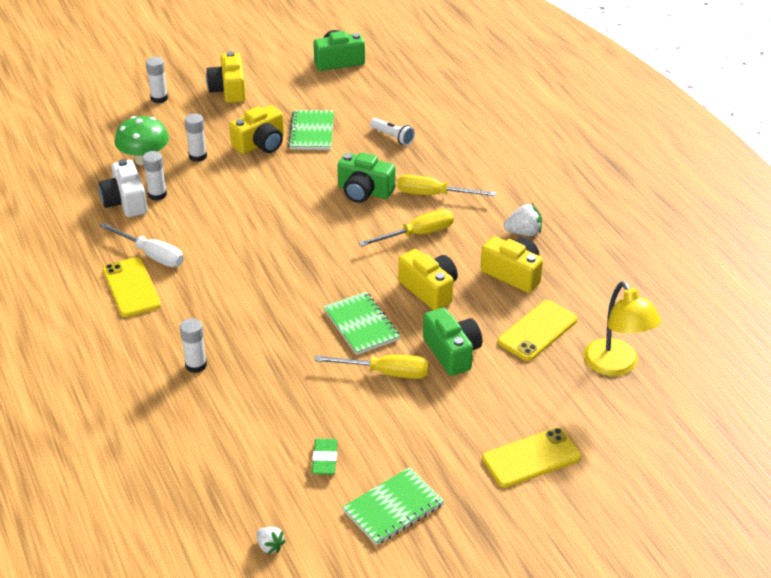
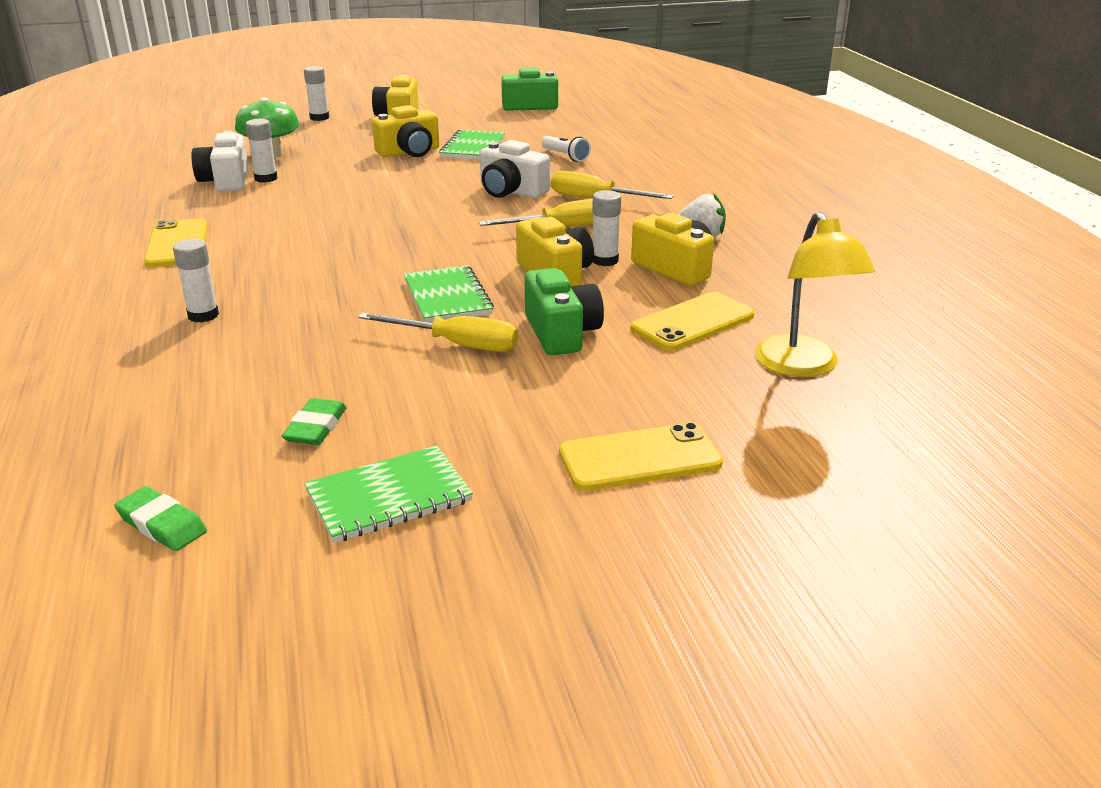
camera: 10 degrees right, 10 degrees down
white screwdriver [100,223,184,267] -> none
white glue stick [184,113,207,162] -> white glue stick moved to [592,190,621,266]
white strawberry [256,527,286,555] -> green eraser [114,486,207,551]
green camera [337,152,395,203] -> white camera [480,140,550,198]

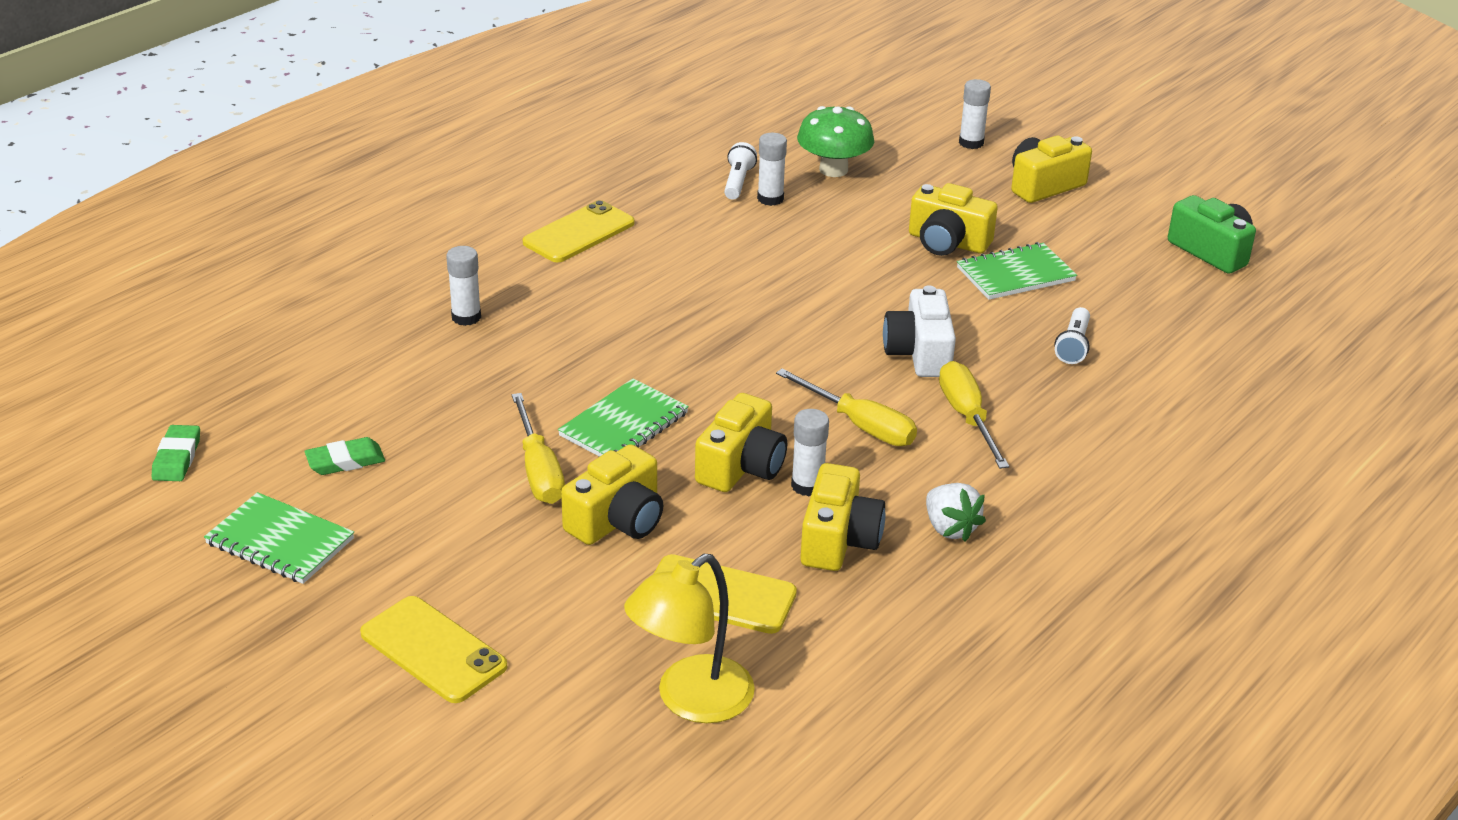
camera: 55 degrees right, 5 degrees up
white camera [191,131,248,192] -> white flashlight [724,142,757,200]
green camera [525,268,604,355] -> yellow camera [561,444,663,545]

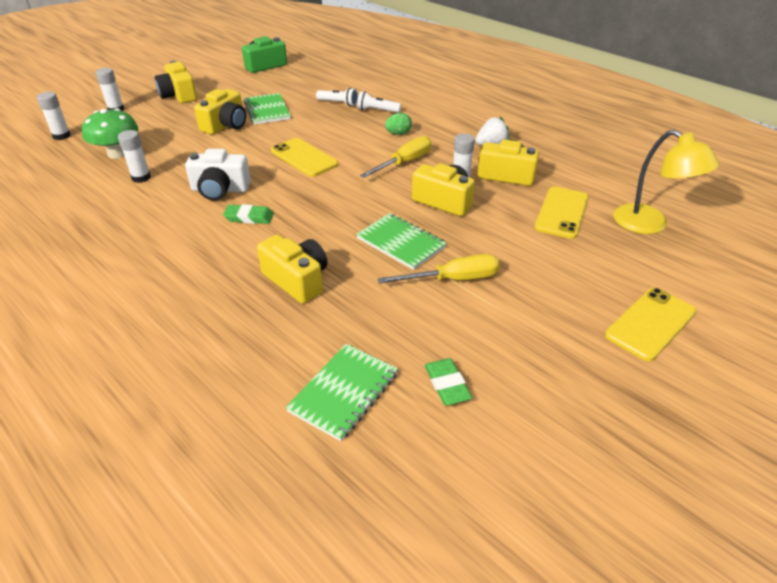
camera: 85 degrees left, 5 degrees up
green eraser [152,425,200,481] -> green eraser moved to [223,204,274,224]
green notebook [204,492,354,584] -> green notebook moved to [286,344,398,441]
white glue stick [446,246,481,326] -> white glue stick moved to [37,92,71,140]
yellow phone [523,200,635,262] -> yellow phone moved to [271,138,338,177]
yellow camera [561,444,663,545] -> yellow camera moved to [257,235,327,304]
white flashlight [724,142,757,200] -> white flashlight moved to [357,91,401,113]
white camera [883,285,956,377] -> white camera moved to [185,149,251,201]
yellow screwdriver [939,361,1009,469] -> green egg [385,113,412,135]

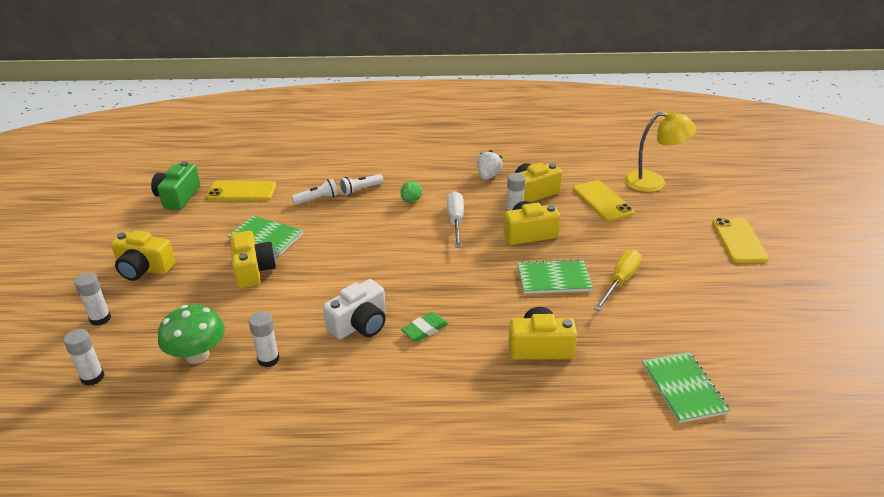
camera: 45 degrees left, 5 degrees down
yellow phone [271,138,338,177] -> yellow phone moved to [206,180,276,201]
yellow screwdriver [360,136,432,178] -> white screwdriver [447,191,464,248]
green eraser [425,358,472,405] -> none

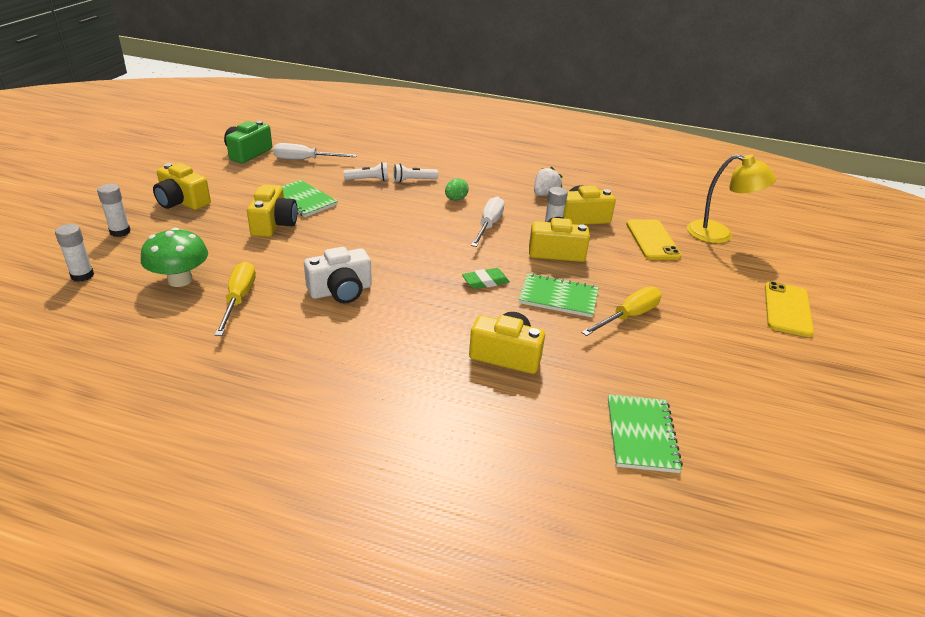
camera: 15 degrees right, 0 degrees up
yellow phone [206,180,276,201] -> white screwdriver [273,143,357,160]
white glue stick [249,311,280,368] -> yellow screwdriver [215,261,256,336]
green eraser [401,312,449,342] -> green eraser moved to [462,268,510,289]

